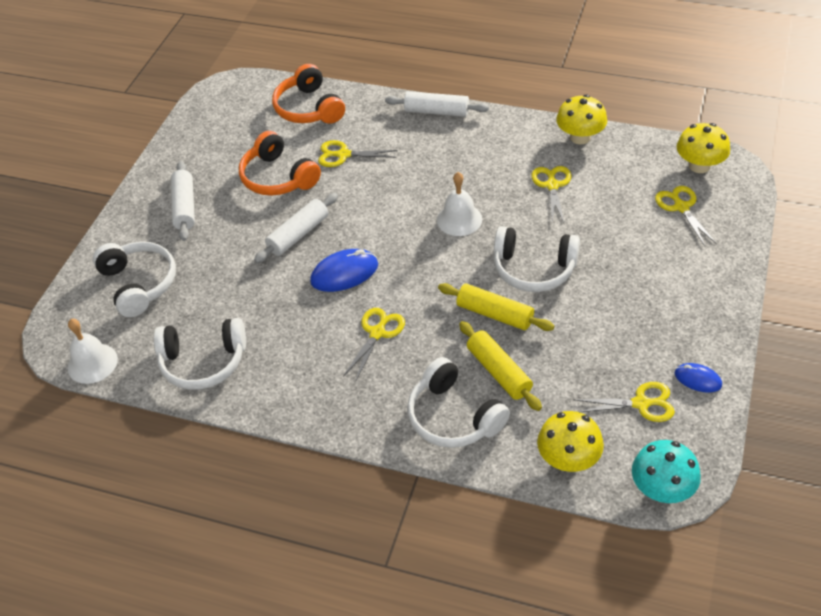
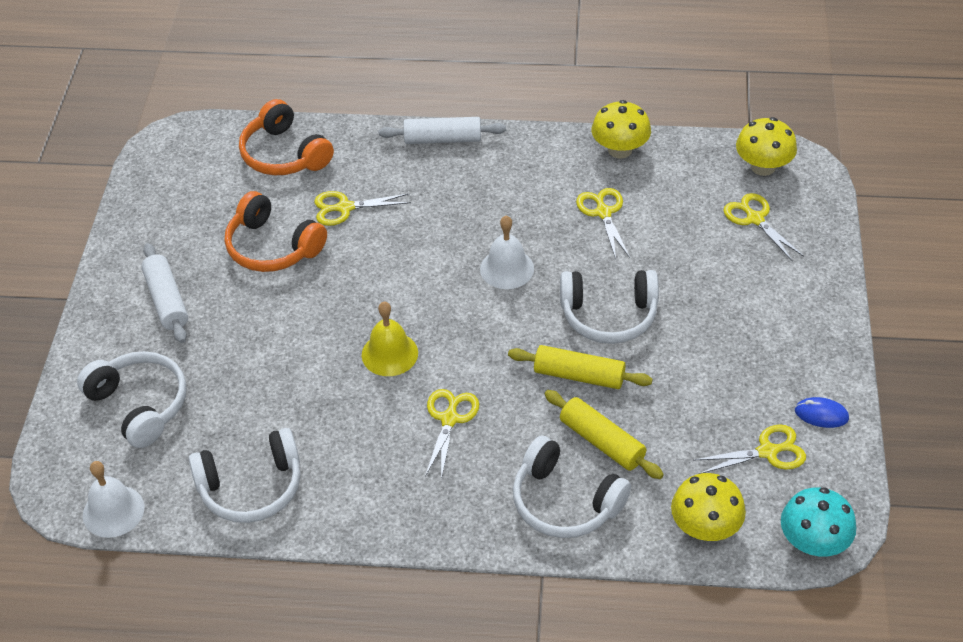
camera: 15 degrees left, 0 degrees up
white rolling pin [254,193,338,263] -> none
blue mouse [310,249,378,292] -> yellow bell [362,302,418,376]

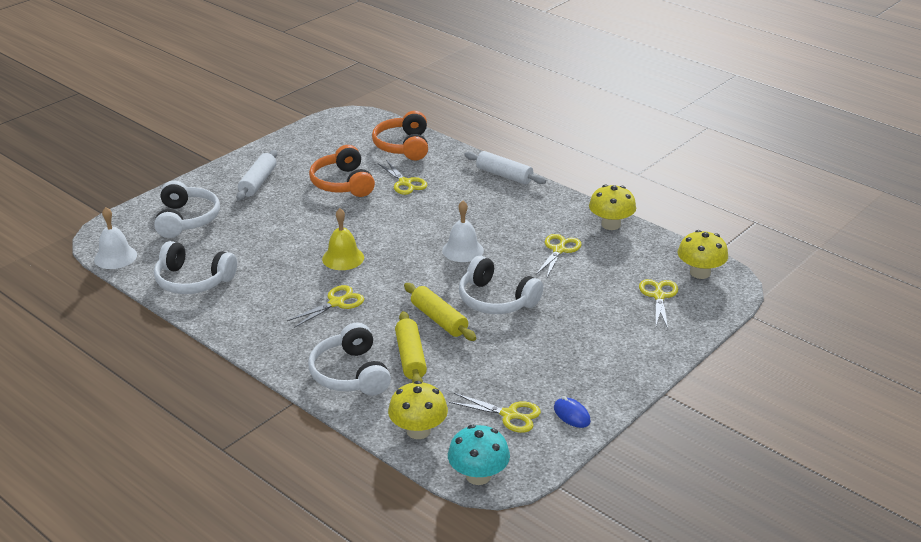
camera: 35 degrees right, 15 degrees down
yellow scissors [314,191,411,226] -> yellow scissors turned 150 degrees counterclockwise [378,161,427,195]

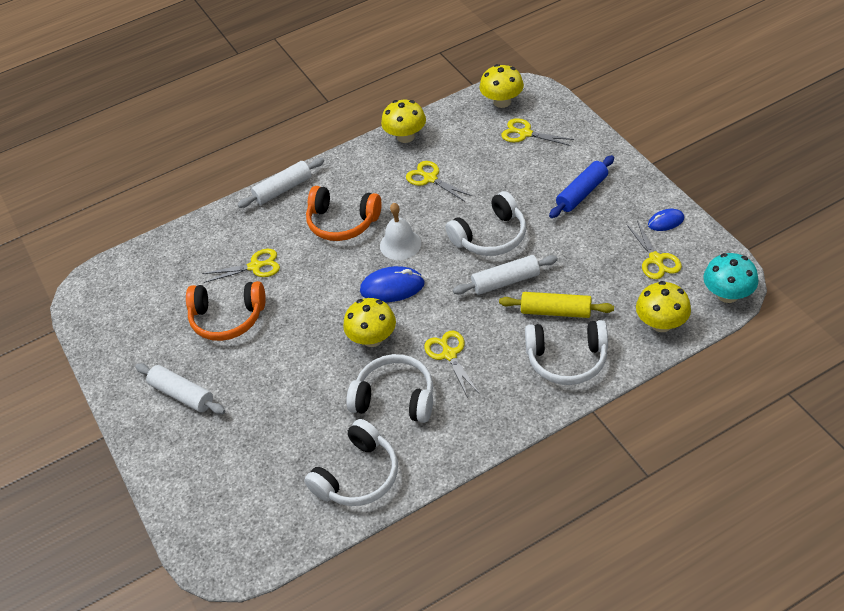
camera: 65 degrees left, 15 degrees up
white bell [94,207,137,269] -> none
white headphones [154,181,220,238] -> white headphones moved to [346,354,433,423]
yellow bell [322,208,364,270] -> yellow mushroom [343,298,396,347]
orange headphones [372,111,428,161] -> orange headphones moved to [306,186,382,241]
yellow rolling pin [404,283,476,341] -> white rolling pin [453,255,558,295]
yellow scissors [449,393,541,433] -> yellow scissors turned 120 degrees clockwise [626,221,682,279]
none -> blue mouse [360,266,425,302]
none -> blue rolling pin [549,155,614,218]

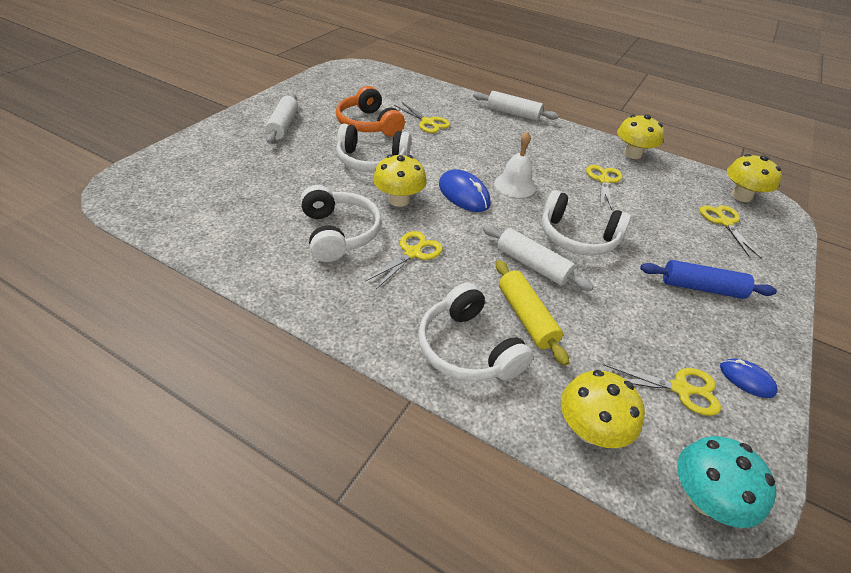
camera: 50 degrees right, 5 degrees down
white headphones [304,419,398,506] -> white headphones moved to [336,124,411,173]
orange headphones [306,186,382,241] -> none
yellow scissors [626,221,682,279] -> yellow scissors turned 120 degrees counterclockwise [603,364,721,416]

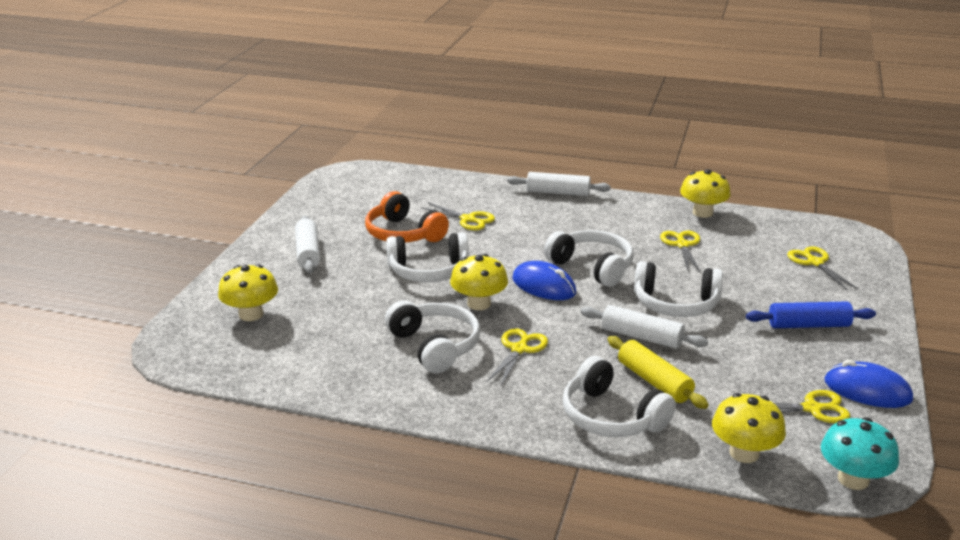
camera: 10 degrees left, 15 degrees down
white bell [494,131,536,198] -> white headphones [544,230,633,287]
blue mouse [720,359,778,398] -> blue mouse [824,360,913,408], size x1.66
yellow mushroom [727,154,782,202] -> yellow mushroom moved to [218,265,278,321]

